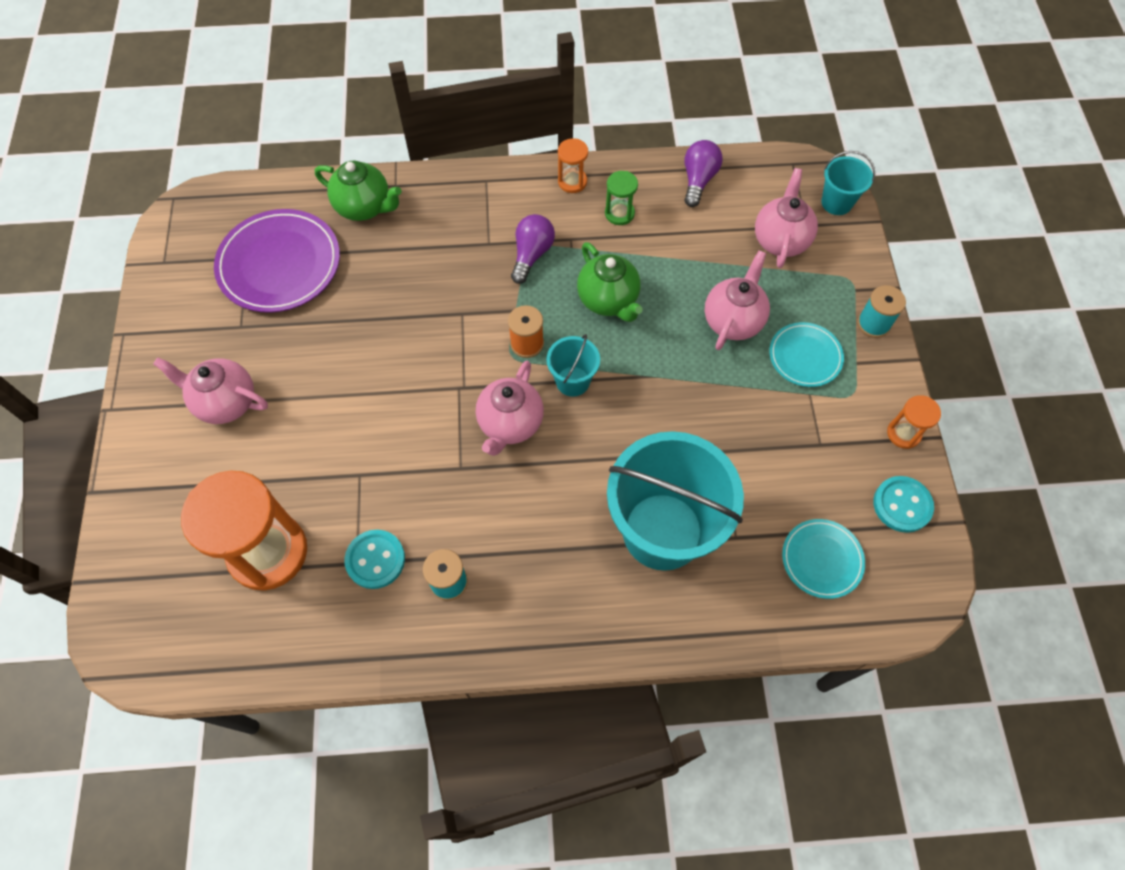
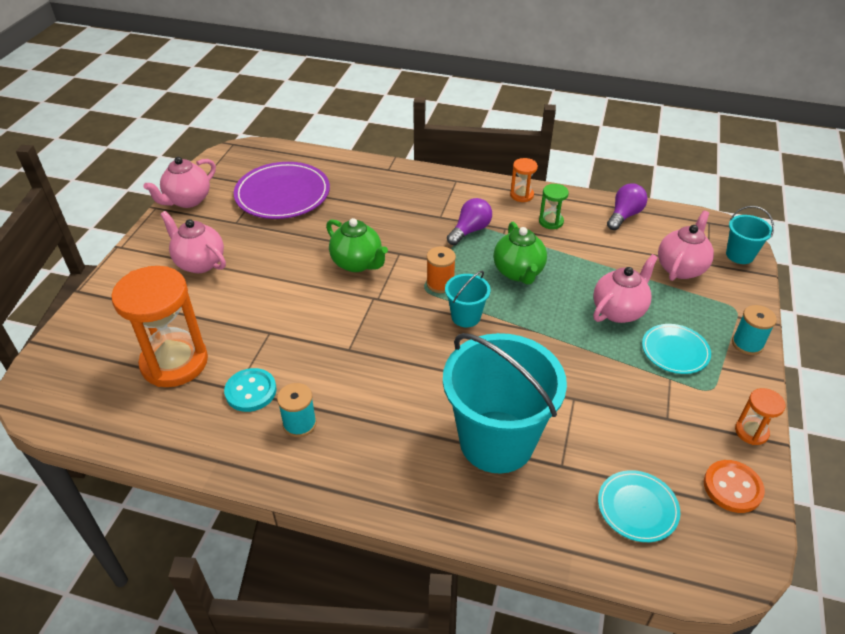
camera: 20 degrees right, 20 degrees down
green teapot [315,161,402,221] -> green teapot moved to [326,218,388,272]
pink teapot [476,361,544,456] -> pink teapot moved to [143,157,216,208]
turquoise button [873,476,934,533] -> orange button [704,460,765,513]

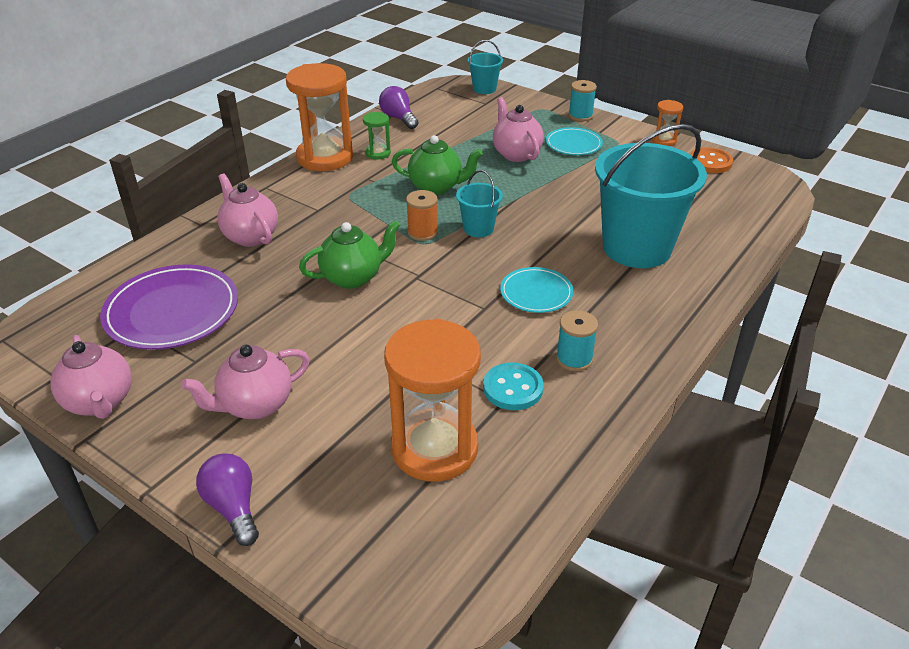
camera: 70 degrees left, 5 degrees down
purple light bulb [447,198,492,245] -> purple light bulb moved to [196,453,259,546]
orange hourglass [510,158,538,202] -> orange hourglass [286,63,353,171], size x2.20
turquoise plate [598,470,680,542] -> turquoise plate moved to [500,267,573,313]
pink teapot [658,211,714,281] -> pink teapot moved to [217,173,278,247]

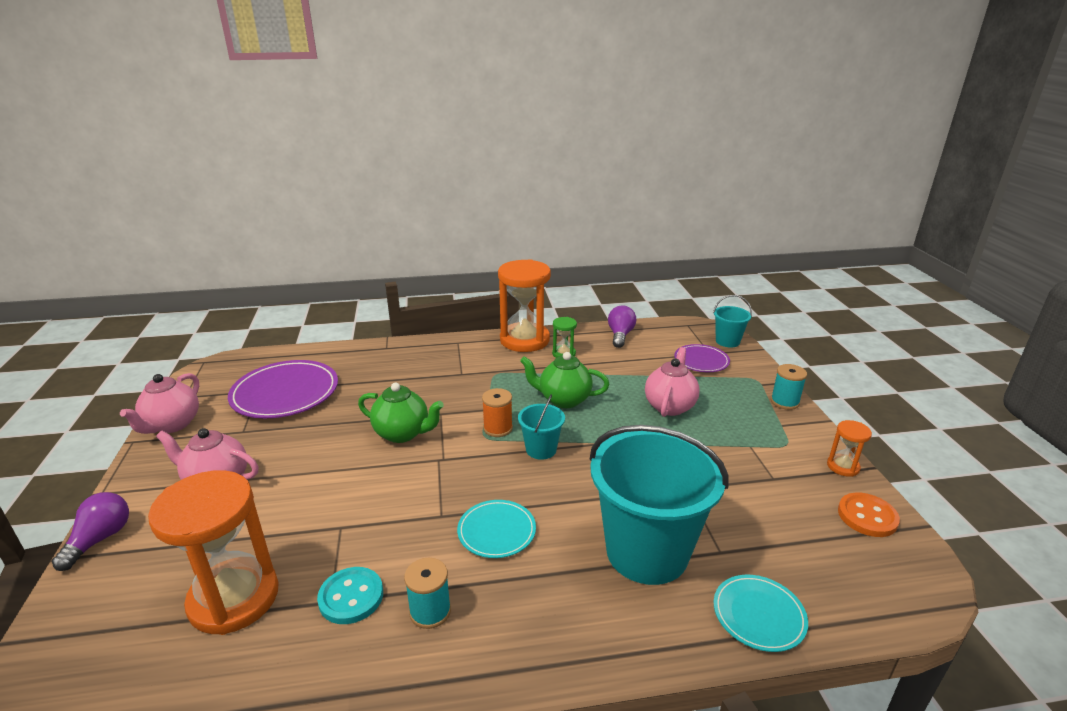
camera: 45 degrees right, 10 degrees down
pink teapot [217,173,278,247] -> none
green teapot [392,135,483,195] -> green teapot turned 135 degrees clockwise [520,352,609,408]
turquoise plate [546,127,603,155] -> turquoise plate moved to [714,575,808,652]
none -> purple plate [674,344,730,372]

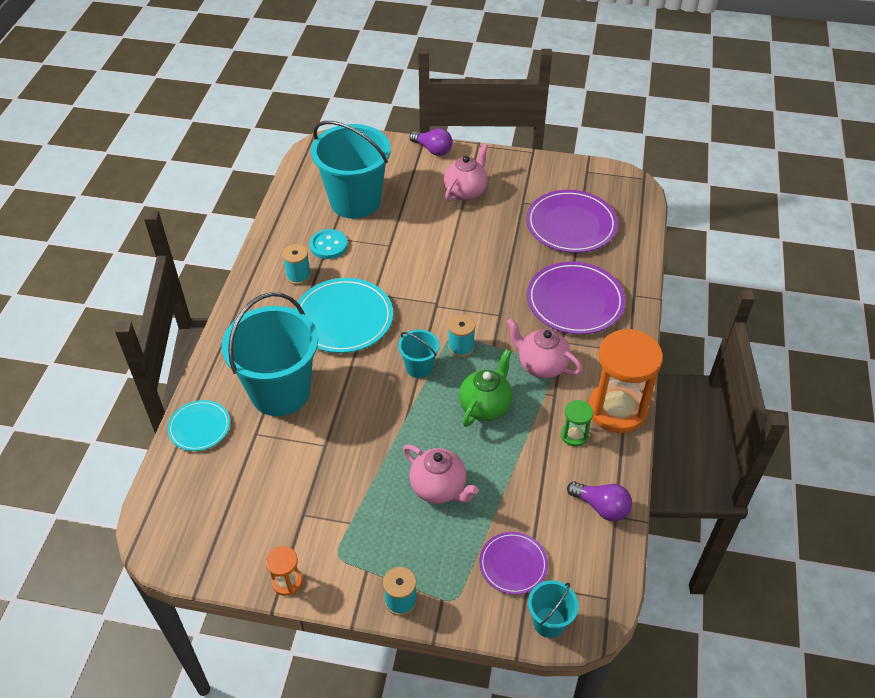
camera: 110 degrees right, 20 degrees up
pink teapot [120,373,199,434] -> pink teapot moved to [507,318,583,378]
orange hourglass [148,470,279,635] -> turquoise bucket [311,121,391,219]
green teapot [358,383,444,443] -> none
turquoise plate [457,500,536,558] -> turquoise plate [295,278,393,353], size x1.77
orange spool [482,388,513,437] -> turquoise spool [448,315,476,357]
orange button [838,493,900,537] -> none
none -> purple plate [527,262,625,334]

